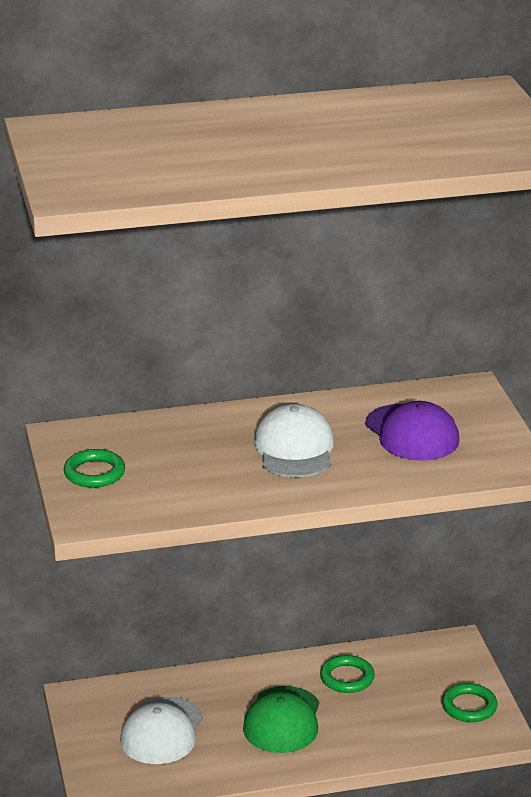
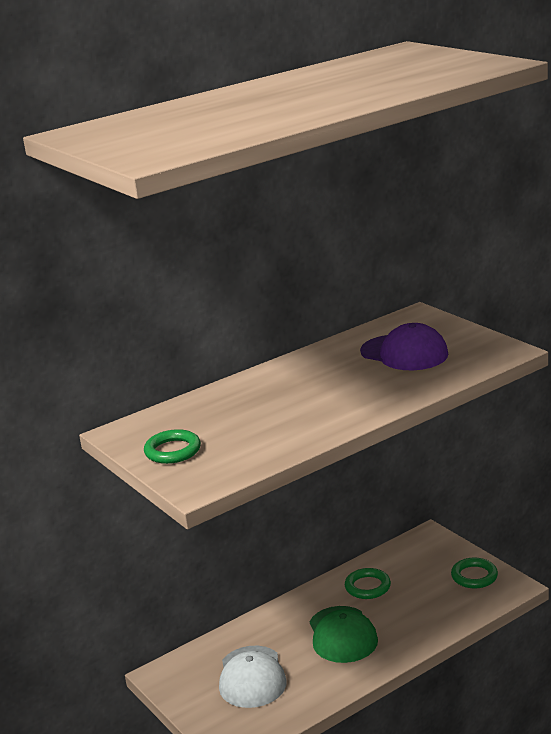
camera: 20 degrees left, 5 degrees down
white cap [254,404,334,478] -> none

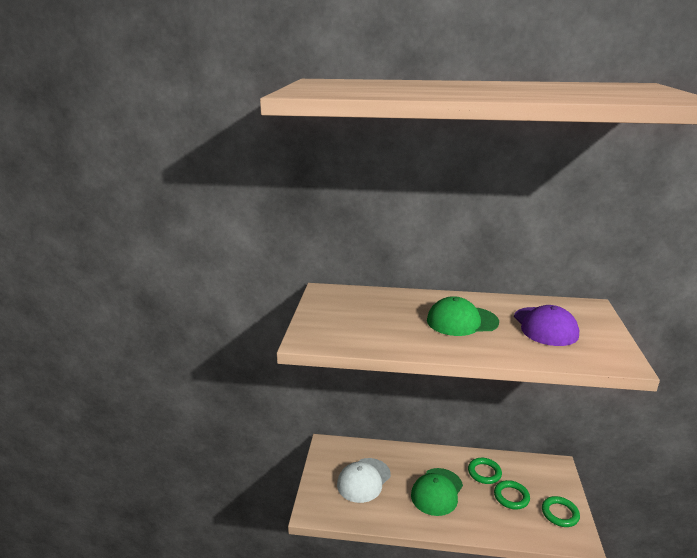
camera: 40 degrees right, 0 degrees up
green ring [144,429,201,464] -> green ring moved to [494,480,530,510]
none -> green cap [427,296,499,336]

